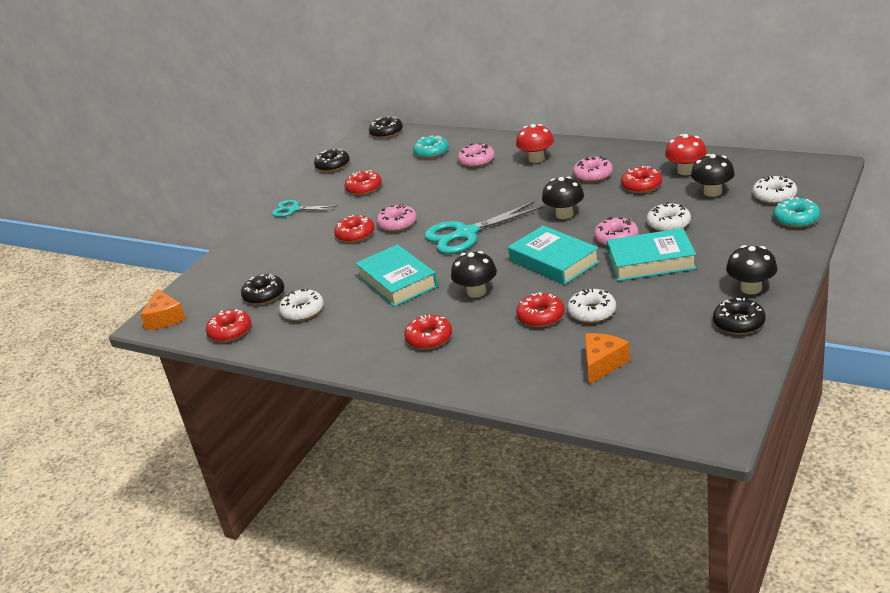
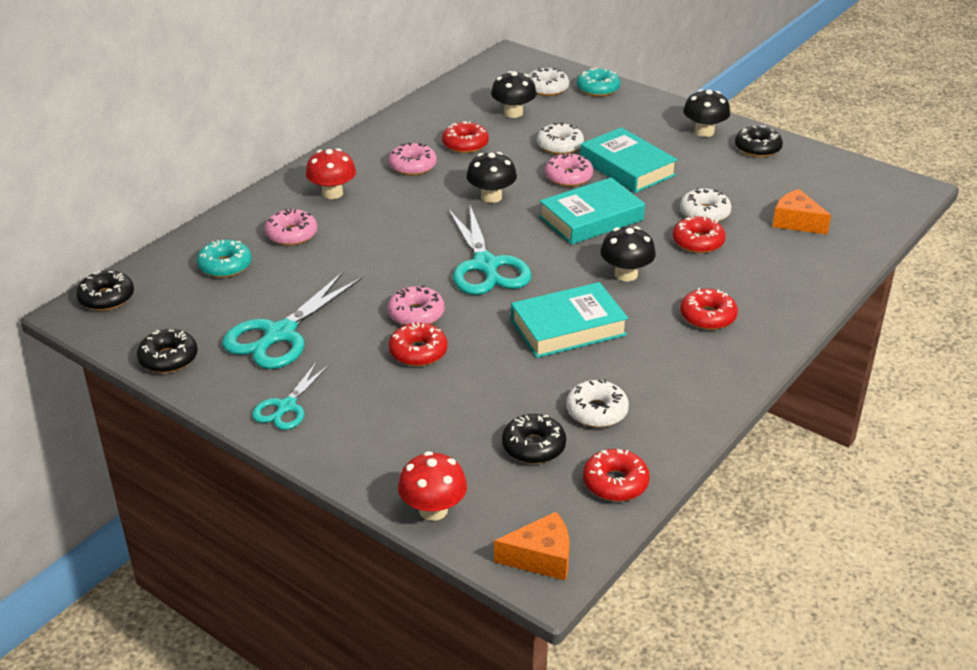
camera: 85 degrees left, 5 degrees up
red donut [344,170,382,195] -> turquoise scissors [222,272,362,369]
turquoise book [607,228,697,281] -> turquoise book turned 45 degrees counterclockwise [580,127,678,193]
red mushroom [665,134,707,175] -> red mushroom moved to [398,451,467,521]

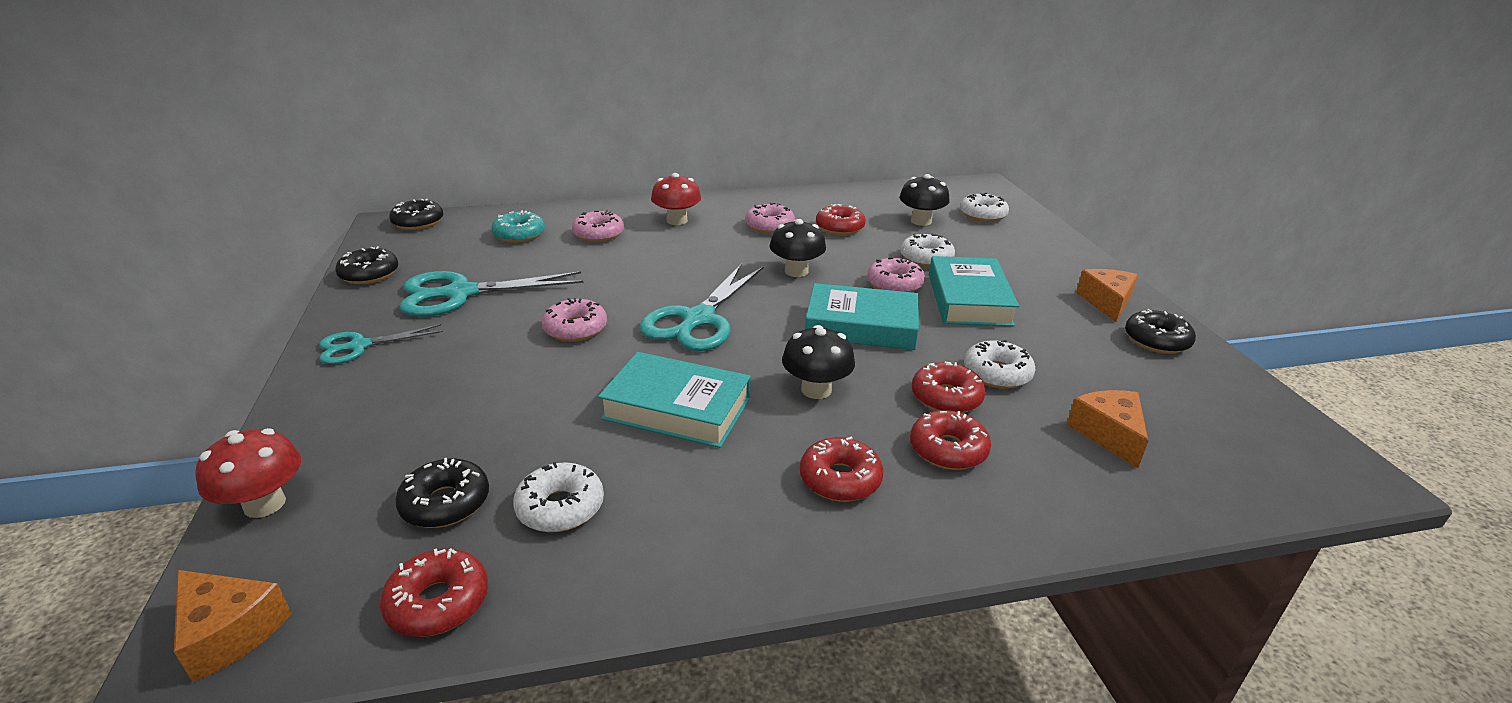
camera: 40 degrees right, 5 degrees down
red donut [389,322,448,366] -> red donut moved to [910,410,991,470]
turquoise donut [577,67,620,97] -> none
black mushroom [683,89,730,137] -> orange cheese [1076,269,1138,322]

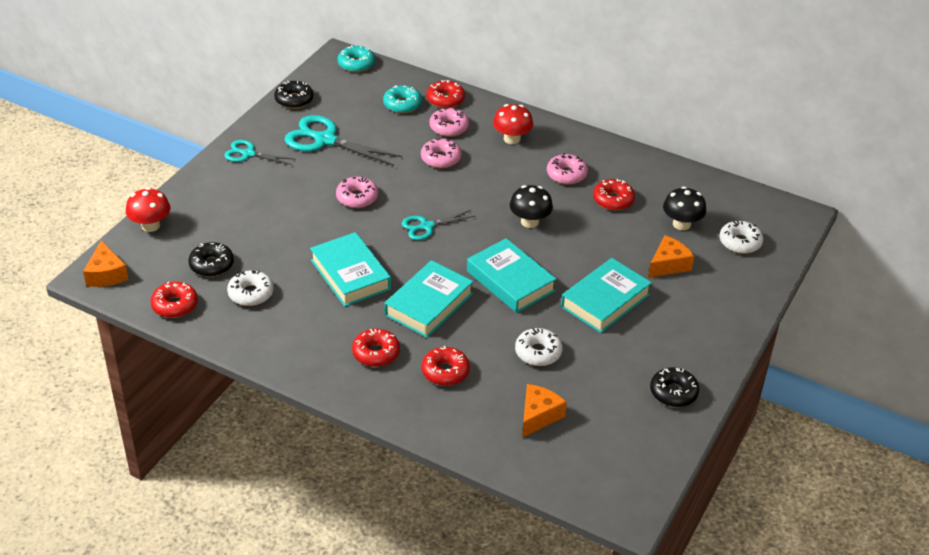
camera: 40 degrees right, 10 degrees up
black donut [389,199,443,230] -> turquoise donut [338,45,375,72]
turquoise scissors [639,263,764,351] -> turquoise scissors [402,210,475,240], size x0.58
black mushroom [782,325,855,399] -> turquoise book [385,260,474,338]
pink donut [867,257,925,292] -> pink donut moved to [421,137,461,168]
white donut [900,233,955,267] -> none
red donut [912,362,986,413] -> red donut moved to [427,80,465,108]
orange cheese [1076,269,1138,322] -> orange cheese moved to [648,235,694,278]

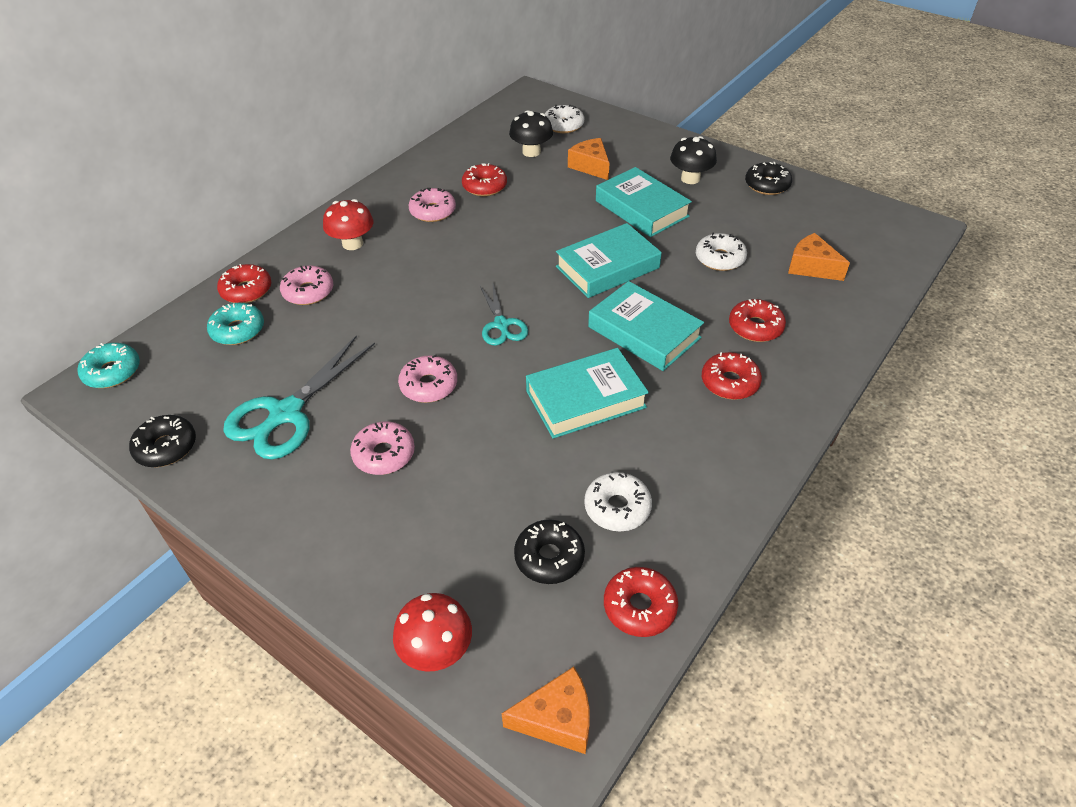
camera: 80 degrees left, 5 degrees up
turquoise scissors [224,140,296,165] -> none
pink donut [421,137,461,168] -> pink donut moved to [350,421,415,475]
black mushroom [510,185,553,228] -> black mushroom moved to [670,136,717,184]

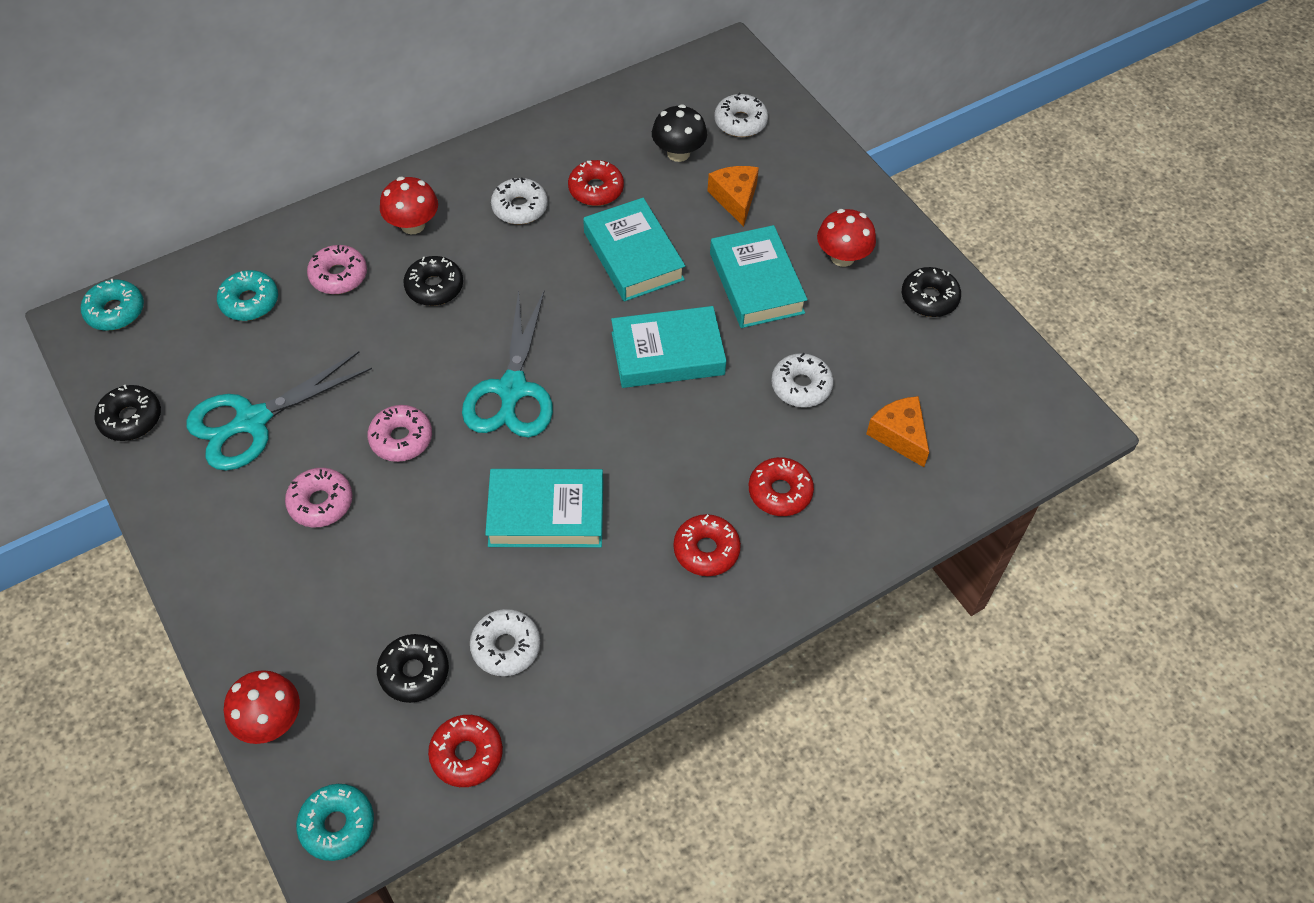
camera: 20 degrees right, 10 degrees up
red donut [217,264,271,303] -> none
pink donut [409,188,456,222] -> white donut [491,177,548,224]
turquoise scissors [480,284,528,346] -> turquoise scissors [462,290,553,438], size x1.71
orange cheese [502,667,590,754] -> turquoise donut [296,784,374,861]
turquoise book [588,281,704,371] -> turquoise book moved to [583,198,685,302]
black mushroom [670,136,717,184] -> red mushroom [817,209,876,267]
none -> black donut [403,256,463,306]

